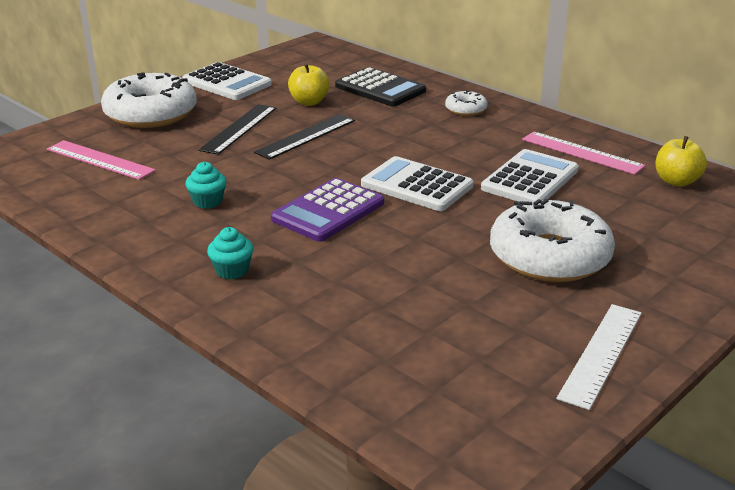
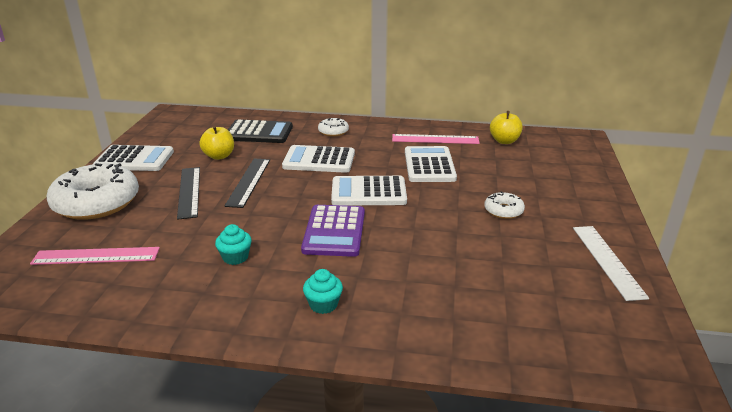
camera: 35 degrees left, 0 degrees up
white donut [490,199,615,282] -> white donut [484,191,525,219], size x0.46
none -> white calculator [282,145,355,173]

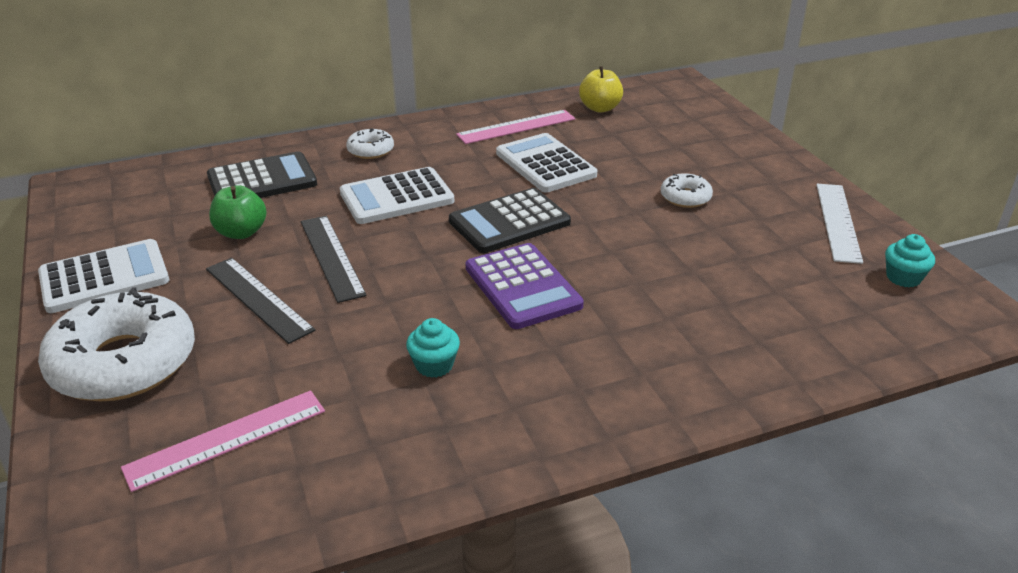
camera: 30 degrees left, 5 degrees up
yellow apple [199,126,234,160] -> green apple [209,185,267,239]
turquoise cupcake [303,269,343,314] -> turquoise cupcake moved to [885,234,935,288]
white calculator [331,176,407,206] -> black calculator [449,188,571,253]
white ruler [573,226,649,301] -> white ruler turned 45 degrees clockwise [816,184,863,264]

